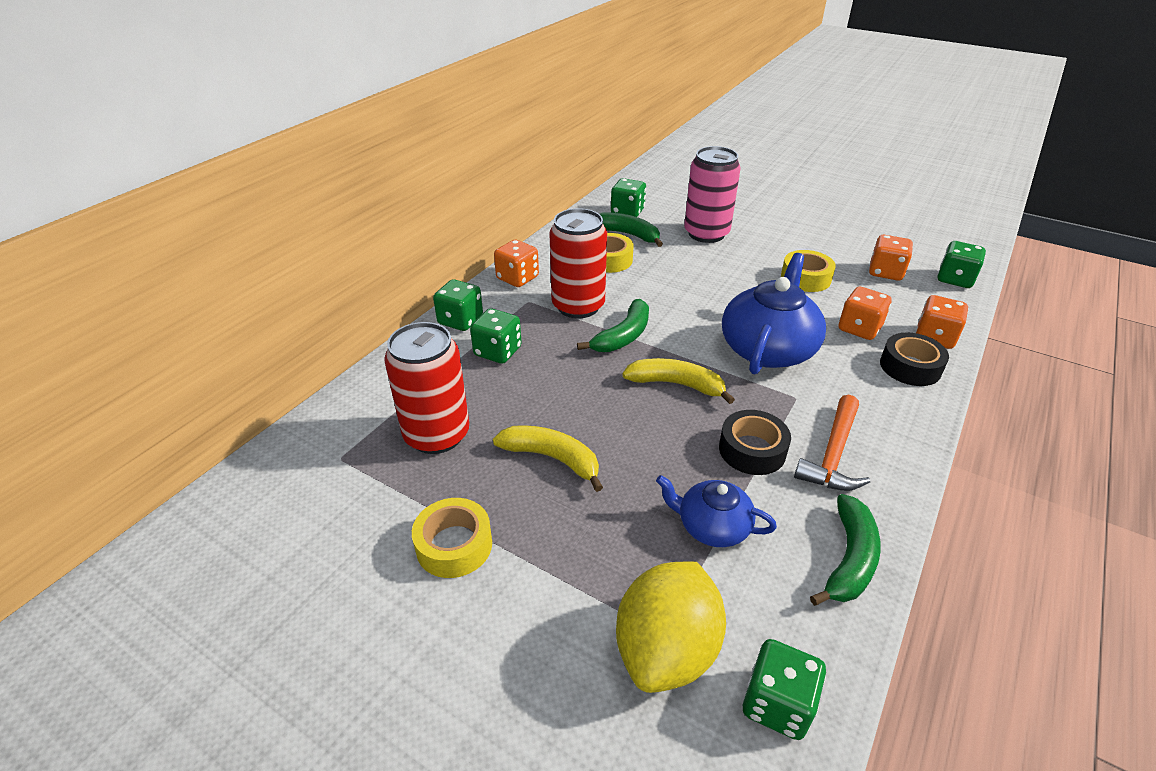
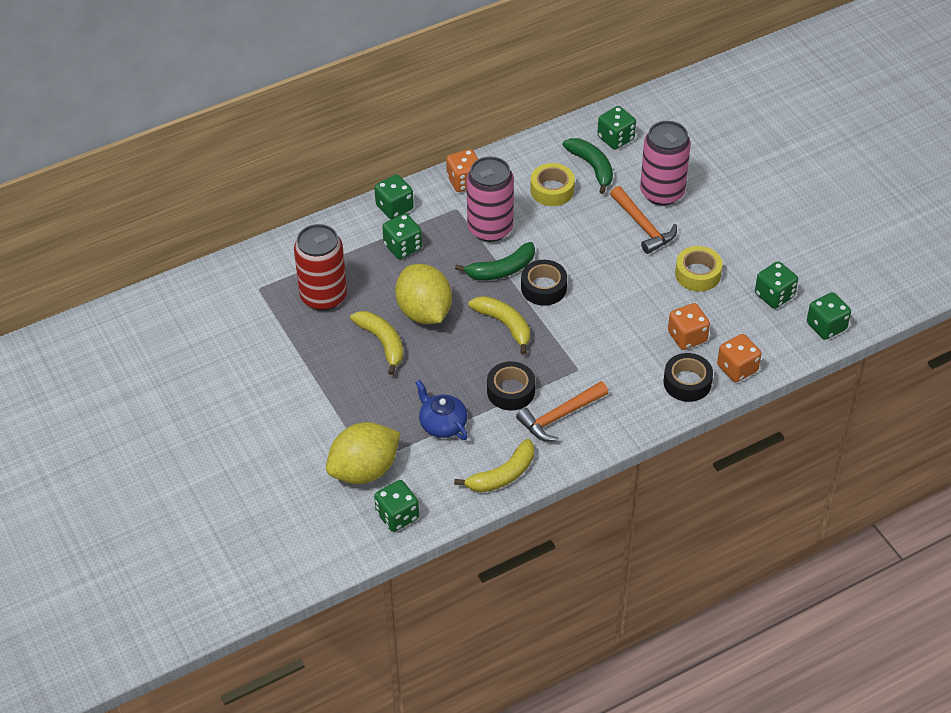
camera: 30 degrees right, 10 degrees up
yellow tape [412,498,492,578] -> none
red can [550,208,607,318] -> pink can [467,156,514,242]
blue teapot [722,253,826,374] -> none
green banana [810,494,881,606] -> yellow banana [454,439,534,493]
orange dice [869,235,913,281] -> green dice [755,261,798,309]
none -> yellow lemon [395,264,452,324]
none -> black tape [521,260,567,306]
none -> orange hammer [610,186,677,254]

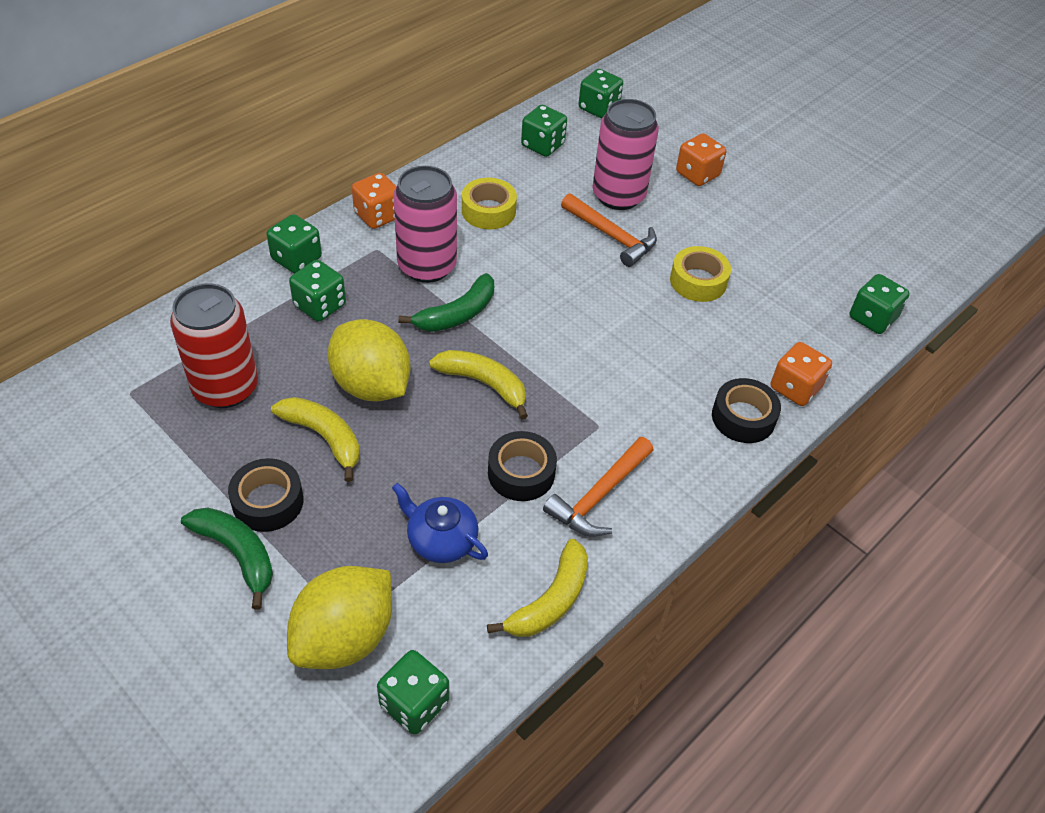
camera: 20 degrees left, 0 degrees up
black tape [521,260,567,306] -> black tape moved to [228,458,304,532]
green banana [563,138,613,194] -> green banana moved to [181,508,273,610]
orange dice [668,303,710,350] -> orange dice moved to [676,133,726,186]
green dice [755,261,798,309] -> green dice moved to [579,69,623,118]

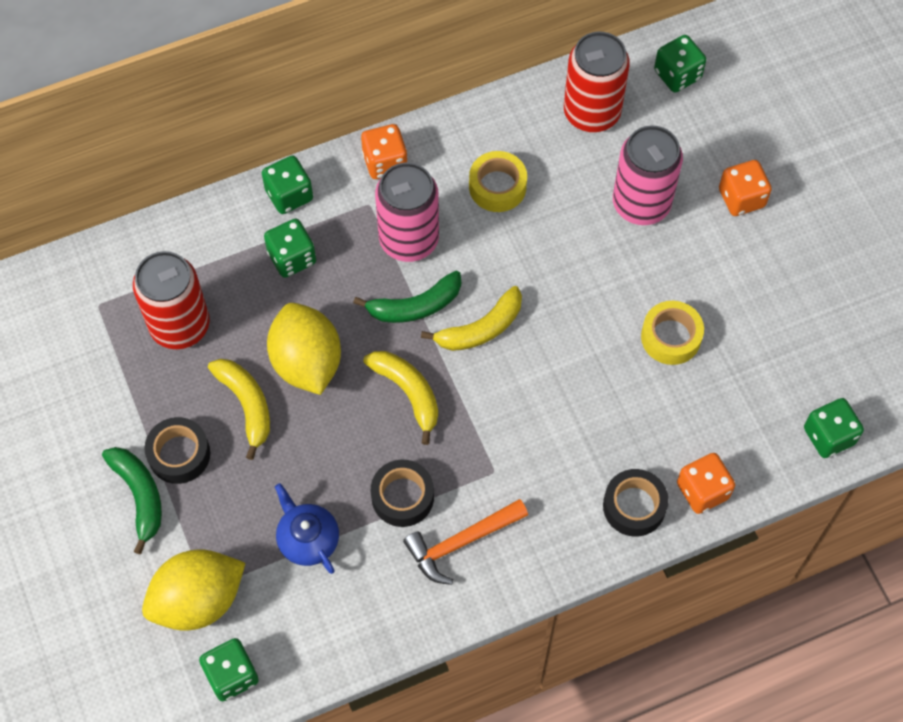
camera: 25 degrees right, 15 degrees up
yellow banana [487,539,588,637] -> yellow banana moved to [421,286,522,351]
green dice [521,105,567,157] -> red can [564,32,630,132]
orange hammer [561,193,657,267] -> none

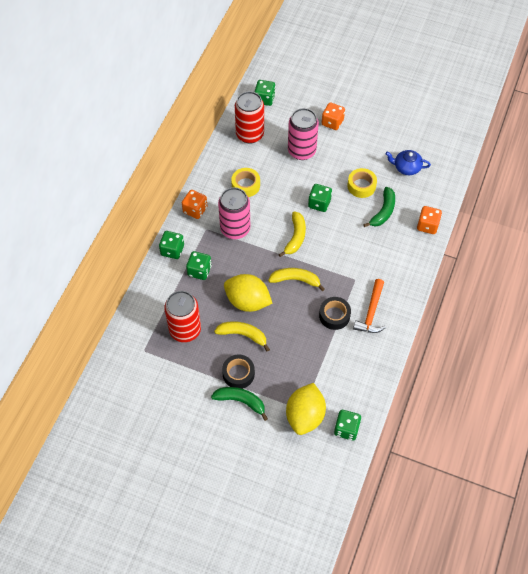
camera: 45 degrees left, 5 degrees down
blue teapot [275,483,339,574] -> blue teapot moved to [385,150,431,175]
green banana [353,271,461,323] -> green banana moved to [363,187,395,227]
black tape [603,469,669,537] -> none
green dice [804,398,864,458] -> green dice moved to [308,184,332,212]

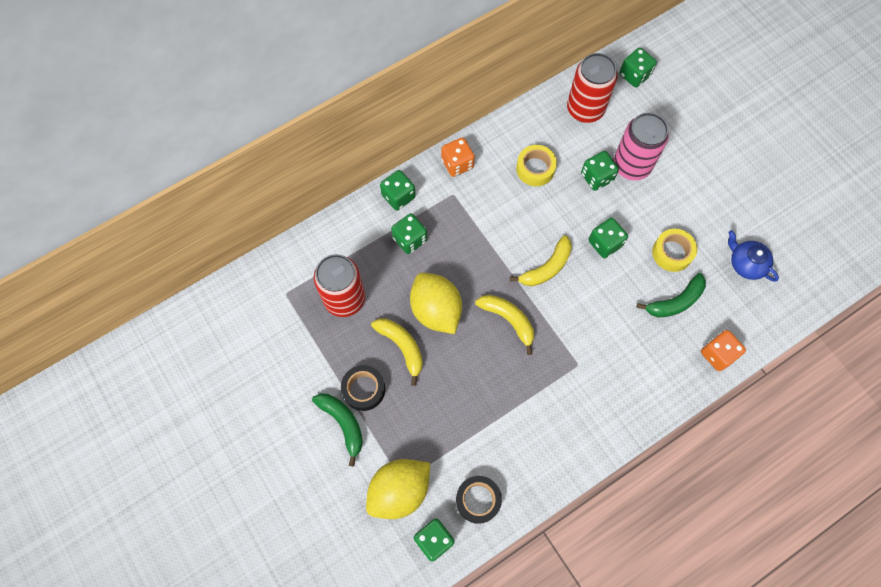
camera: 35 degrees right, 10 degrees up
pink can [218,187,250,239] -> none
black tape [319,297,351,330] -> black tape moved to [456,476,502,524]
orange dice [322,102,345,130] -> none
orange hammer [353,279,386,333] -> none
none -> green dice [581,151,619,191]

